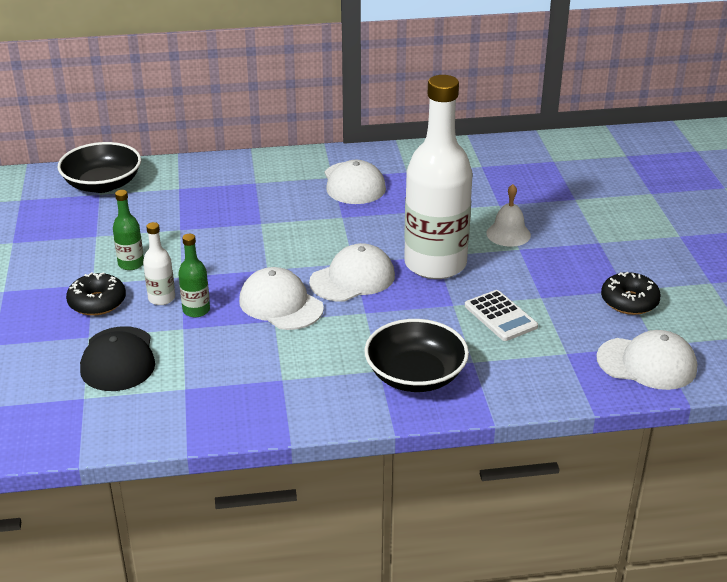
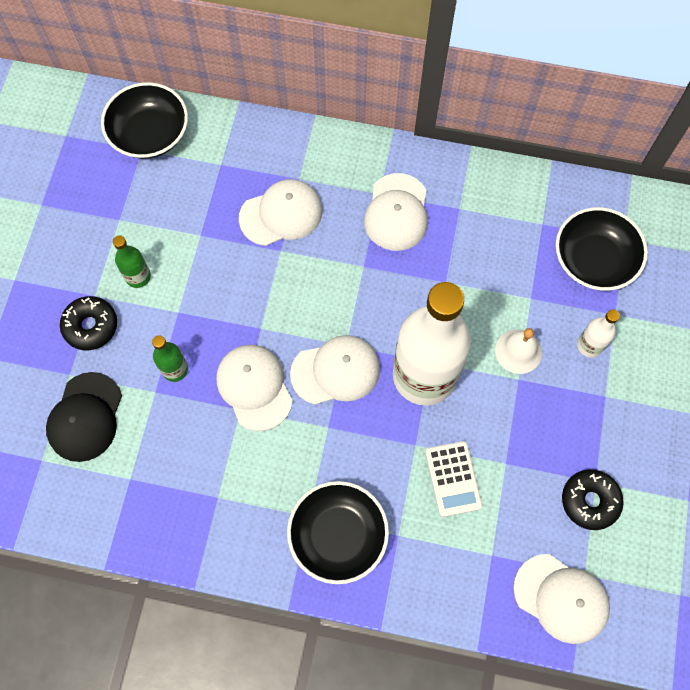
camera: 20 degrees right, 35 degrees up
white bottle [143,222,175,305] -> white bottle moved to [577,310,620,358]
none -> white cap [239,179,322,246]
none -> black bowl [556,207,648,291]

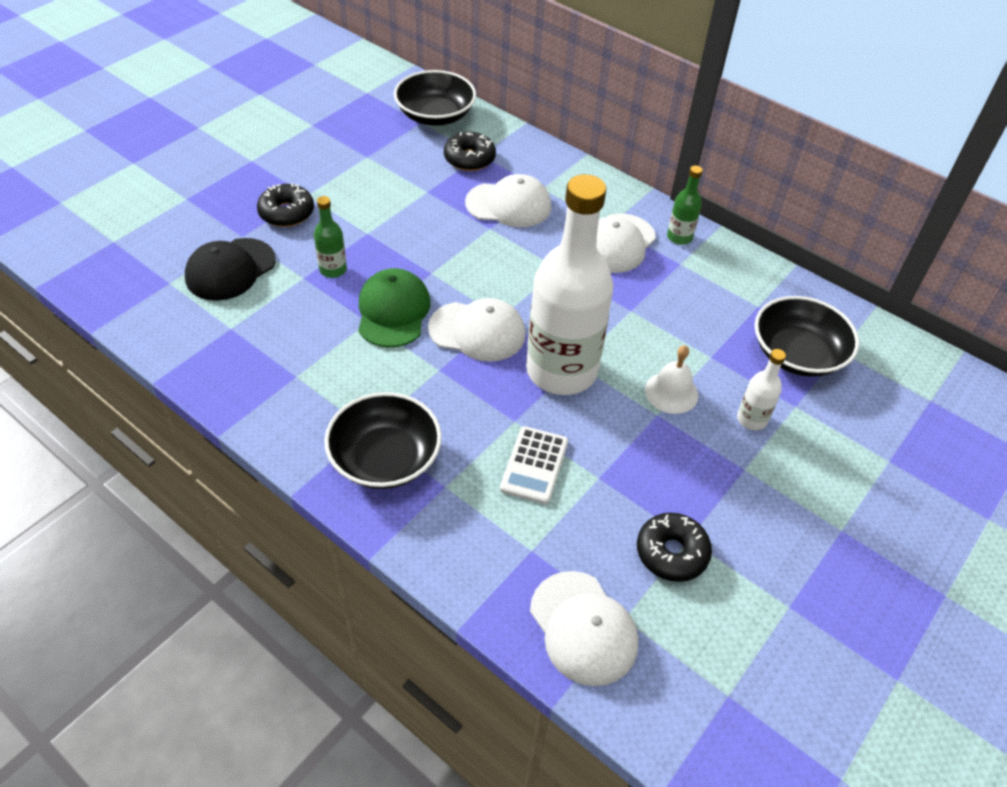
camera: 25 degrees right, 20 degrees down
green bottle [113,235,151,288] -> green bottle moved to [667,166,703,245]
white cap [217,345,293,431] -> green cap [358,268,431,347]
none -> black donut [444,132,496,171]

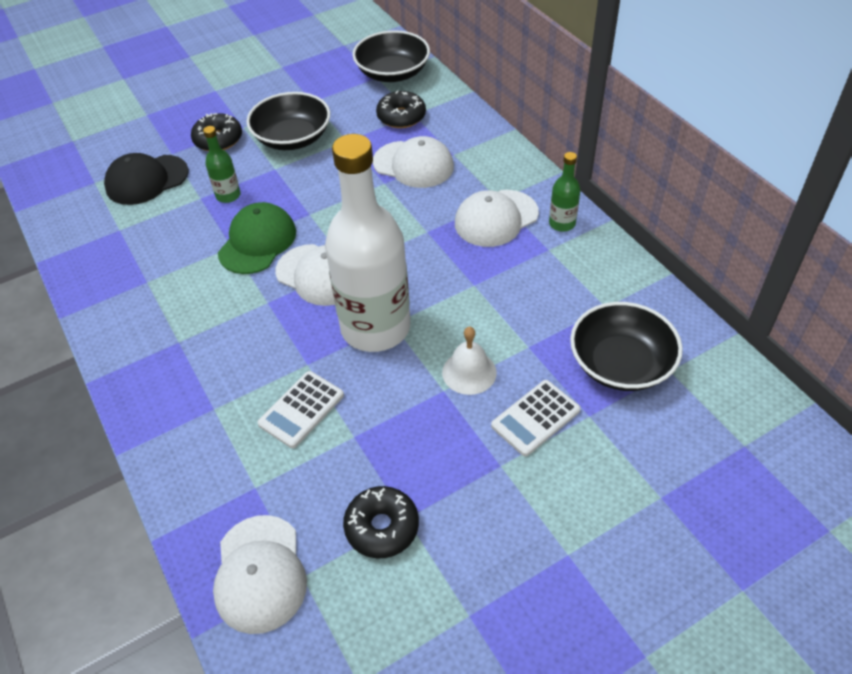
camera: 25 degrees right, 0 degrees up
black bowl [324,392,442,489] -> black bowl moved to [246,92,330,150]
white bottle [737,349,786,430] -> white calculator [491,380,580,456]

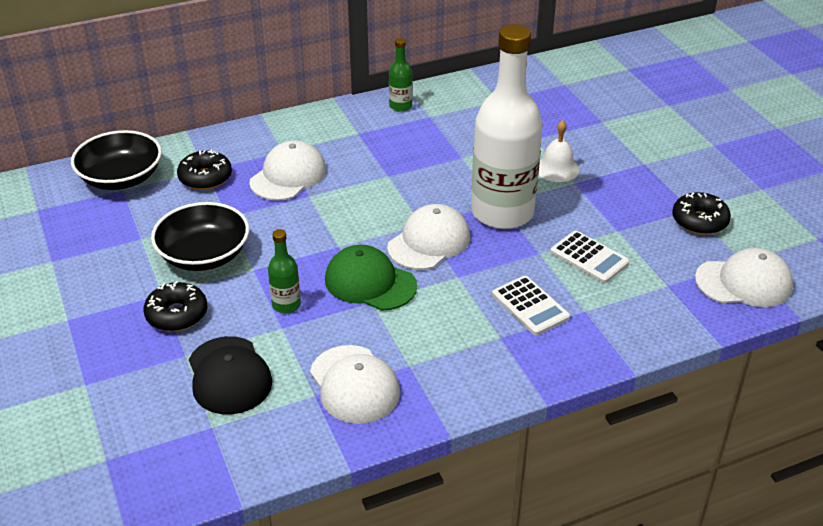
camera: 85 degrees left, 10 degrees down
white cap [455,190,539,247] -> white cap moved to [310,345,400,424]
white calculator [491,380,580,456] -> white calculator moved to [492,276,570,335]
black bowl [570,302,683,391] -> none

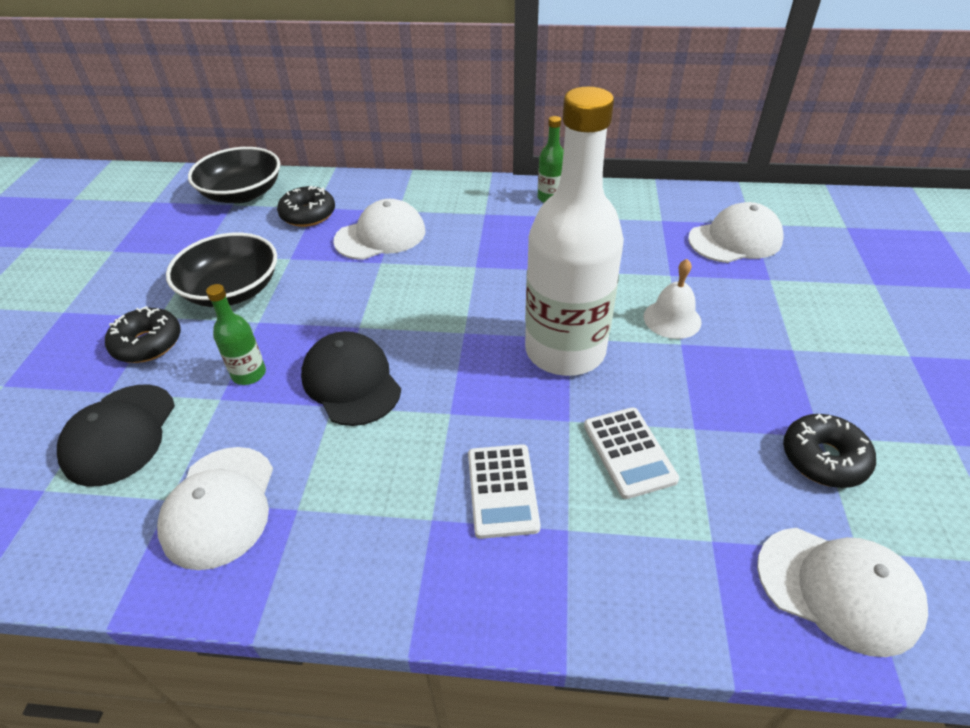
camera: 30 degrees right, 5 degrees up
green cap [325,245,417,311] -> black cap [301,331,401,426]
white cap [387,204,470,270] -> white cap moved to [688,202,784,263]

